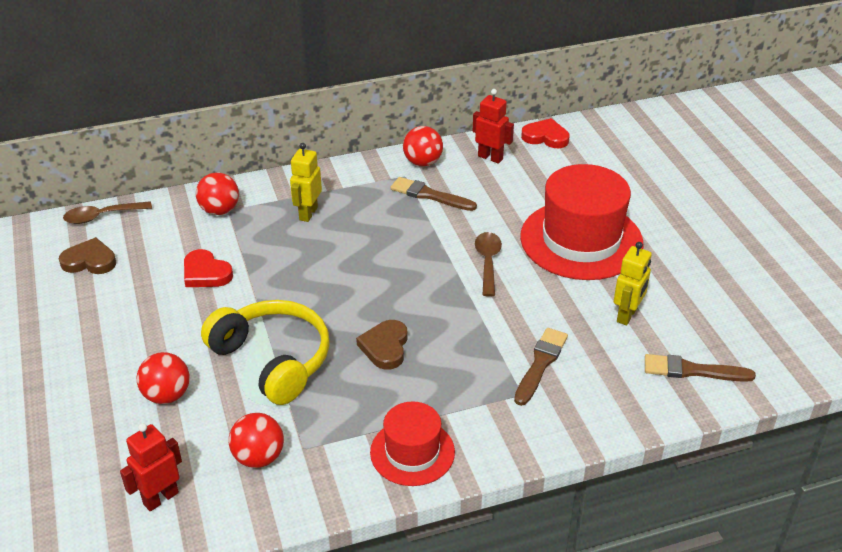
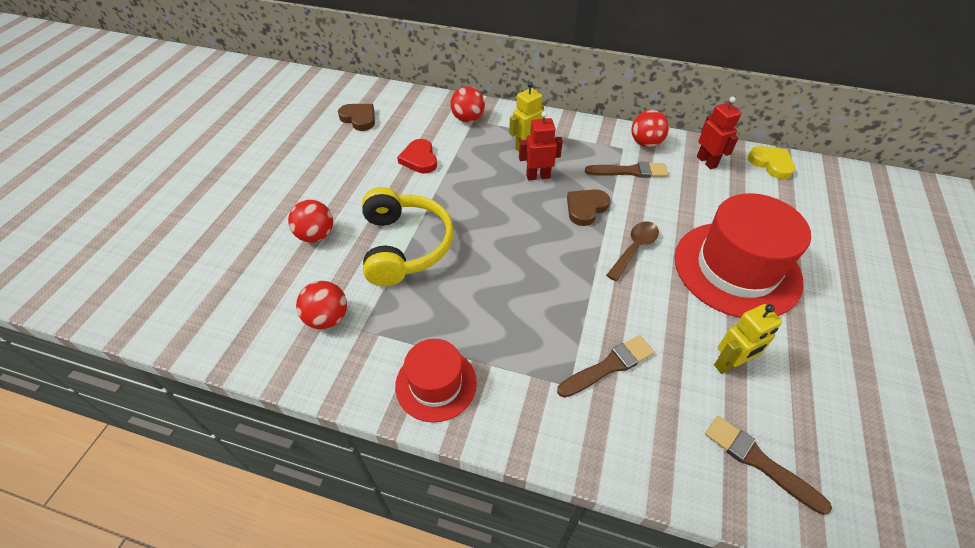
camera: 35 degrees right, 10 degrees up
brown spoon [63,201,152,224] -> none
red robot [120,423,182,512] -> red robot moved to [519,111,563,181]
brown heart [356,320,408,370] -> brown heart moved to [567,189,610,226]
brown brush [390,177,477,211] -> brown brush turned 120 degrees clockwise [585,162,668,178]
red heart [521,118,570,148] -> yellow heart [748,146,795,179]

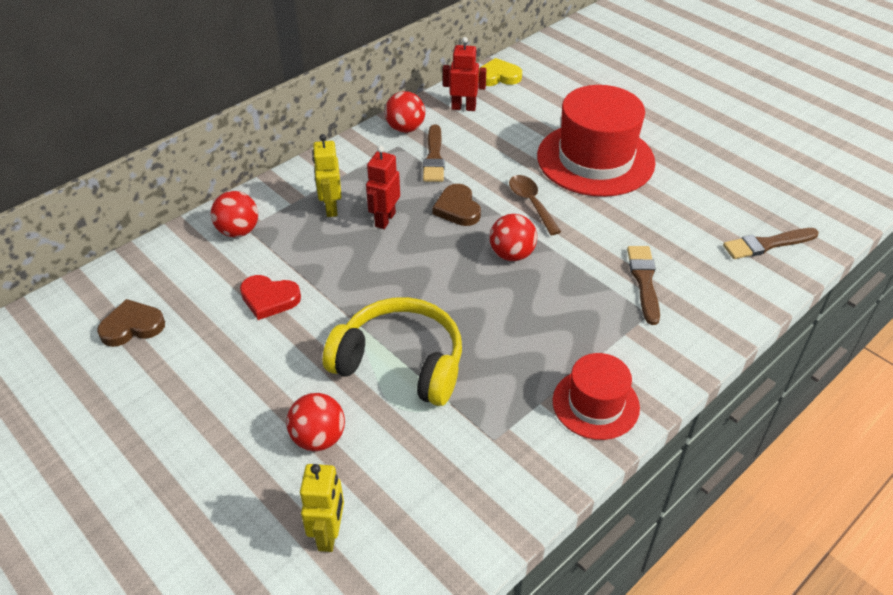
camera: 60 degrees left, 5 degrees down
red ball [296,281,347,329] -> red ball moved to [490,214,537,261]
brown brush [585,162,668,178] -> brown brush turned 150 degrees clockwise [423,124,445,182]
yellow robot [714,304,782,374] -> yellow robot moved to [300,464,344,552]

